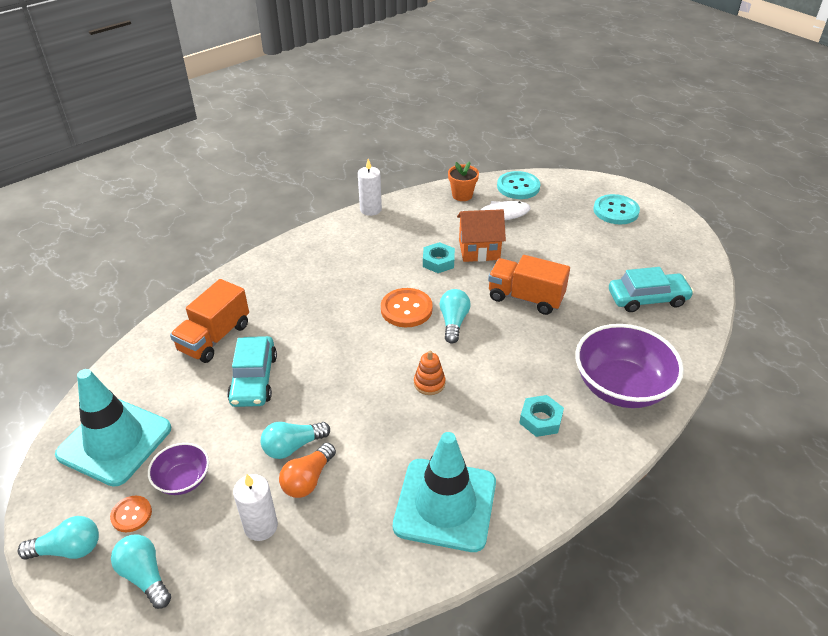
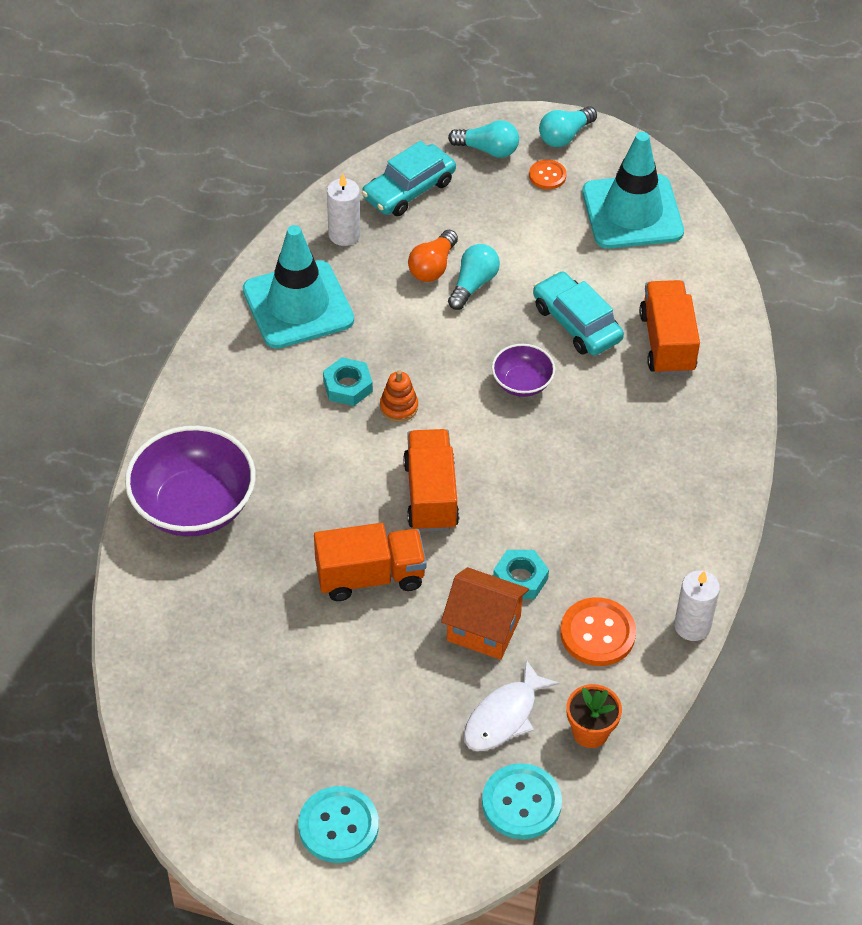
camera: 145 degrees right, 10 degrees up
purple bowl [148,443,209,495] -> purple bowl moved to [492,344,555,397]
white candle [233,474,278,541] -> white candle moved to [327,174,360,246]
orange light bulb [279,443,336,498] -> orange light bulb turned 150 degrees counterclockwise [408,230,458,282]
orange button [381,288,433,327] -> orange button moved to [560,597,636,666]
turquoise light bulb [440,289,470,344] -> orange truck [403,429,459,532]
orange house [457,209,506,262] -> orange house turned 60 degrees clockwise [441,567,529,660]
turquoise nut [520,395,564,437] -> turquoise nut moved to [323,357,373,406]
turquoise car [609,267,694,312] -> turquoise car moved to [362,141,456,216]

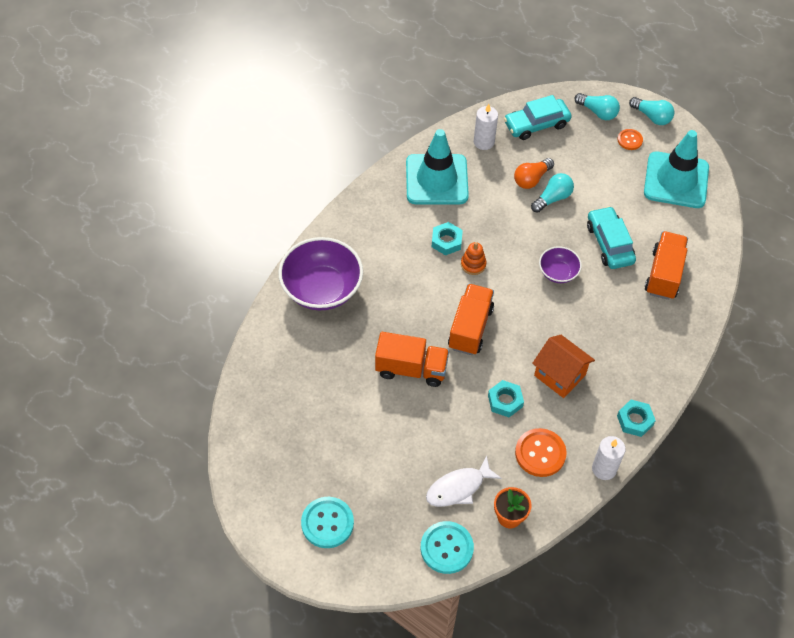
camera: 20 degrees right, 5 degrees up
orange house [441,567,529,660] -> orange house moved to [532,335,595,398]
turquoise light bulb [539,106,597,147] -> turquoise light bulb turned 120 degrees counterclockwise [629,97,675,125]
none -> turquoise nut [617,400,656,437]

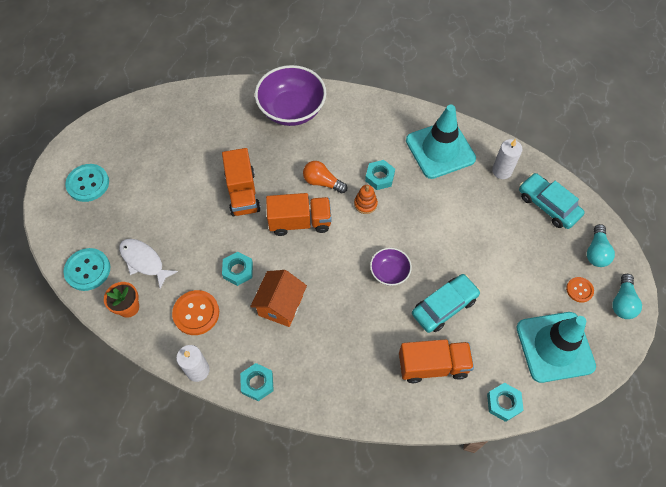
camera: 70 degrees right, 5 degrees up
orange light bulb [514,158,554,189] -> orange light bulb moved to [303,161,347,193]
turquoise light bulb [531,173,574,213] -> none
none -> turquoise nut [487,383,524,422]

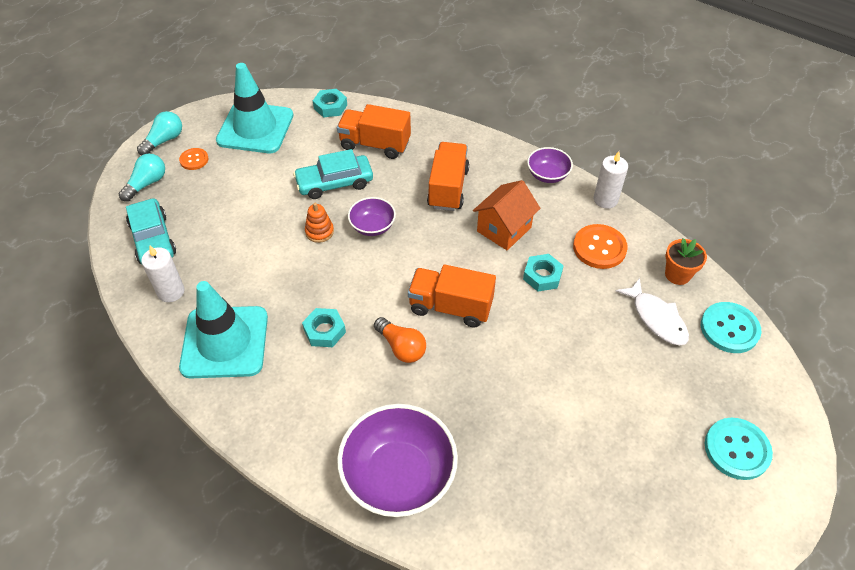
camera: 160 degrees left, 10 degrees down
orange truck [222,148,261,216] -> orange truck moved to [427,142,469,211]
turquoise nut [240,363,274,401] -> purple bowl [527,147,573,183]
orange stacking toy [354,185,378,214] -> orange stacking toy moved to [305,203,334,243]

